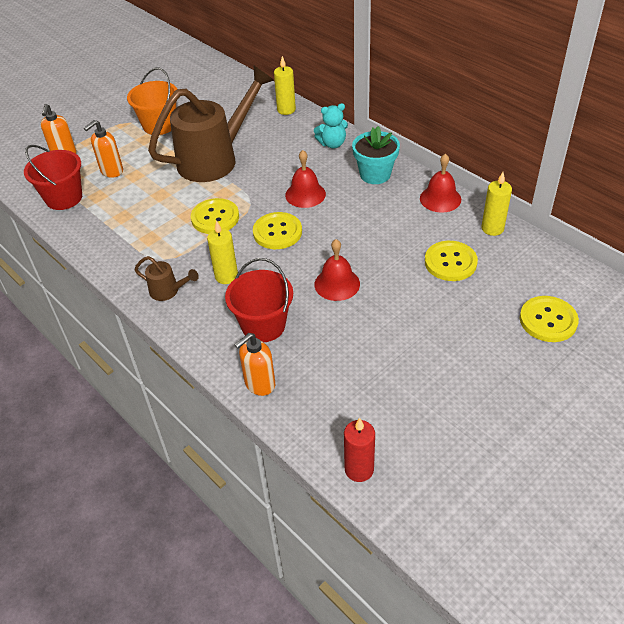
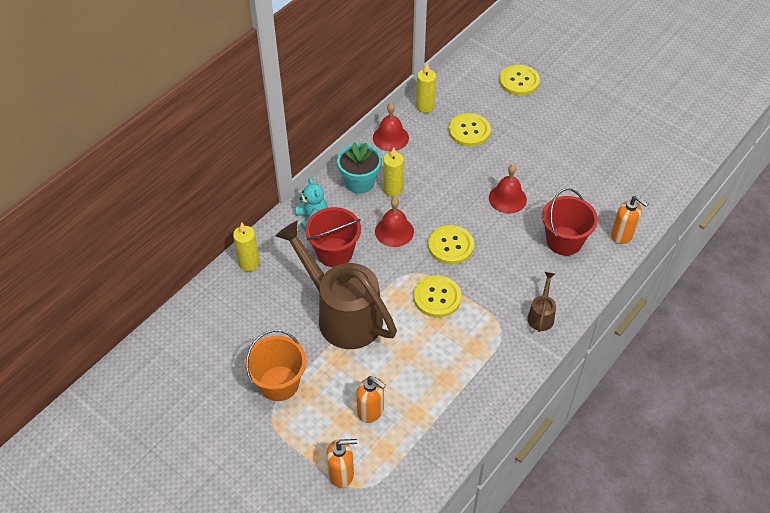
camera: 100 degrees left, 5 degrees up
red bucket [24,145,82,210] -> red bucket moved to [305,207,361,267]
yellow candle [207,220,238,284] -> yellow candle moved to [383,147,404,197]
red candle [344,418,375,482] -> none

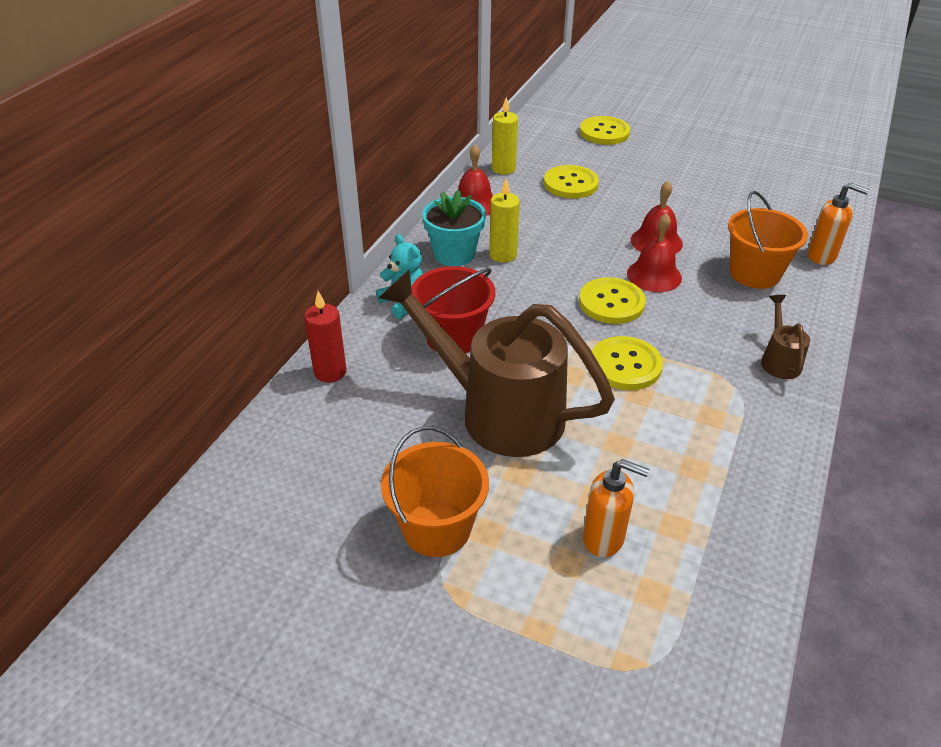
camera: 15 degrees left, 10 degrees down
yellow candle [233,223,260,272] -> red candle [304,291,346,383]
orange soap dispenser [326,439,357,488] -> none
red bell [375,198,414,247] -> red bell moved to [627,213,682,292]
red bucket [542,188,598,256] -> orange bucket [728,191,808,289]

